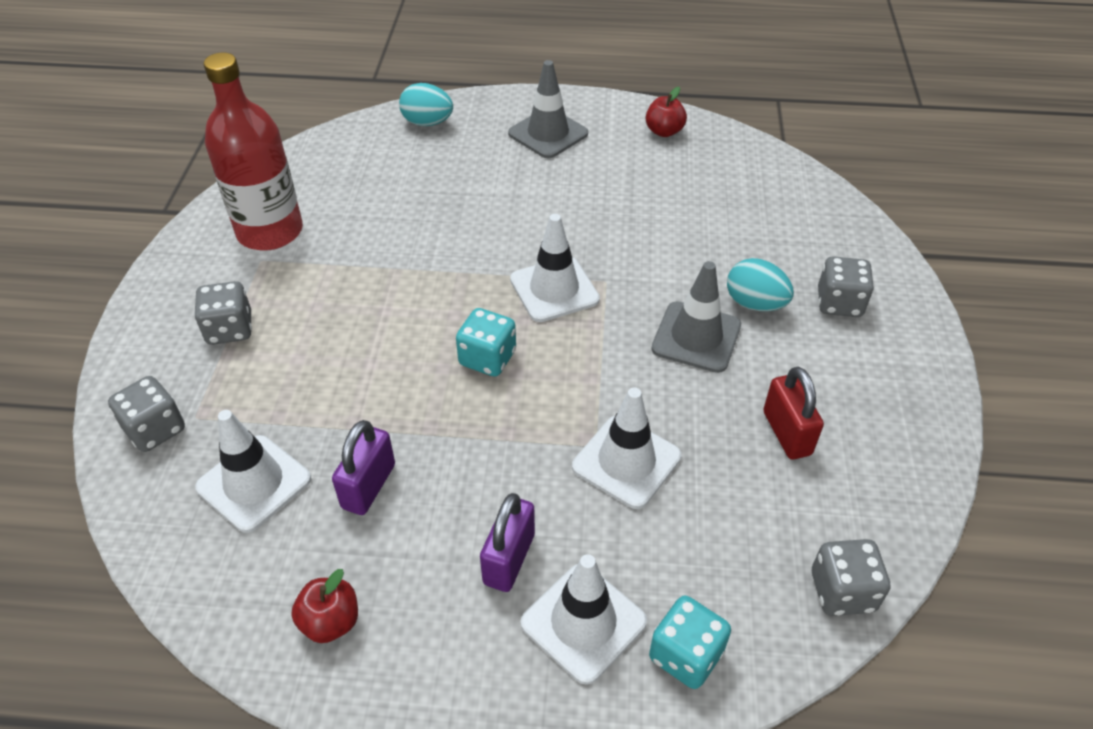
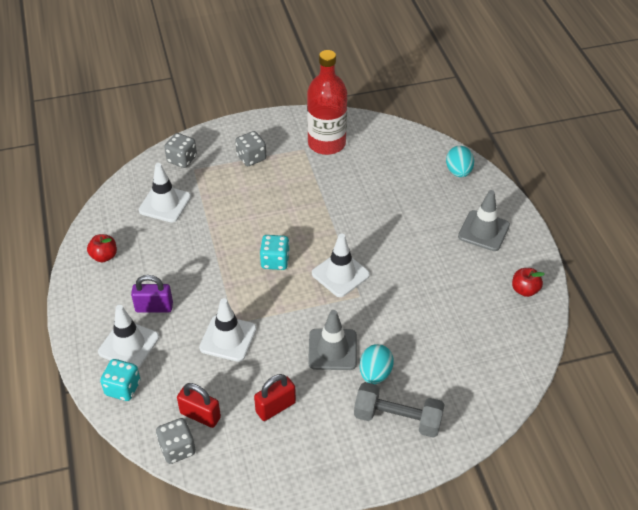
camera: 70 degrees right, 0 degrees up
purple padlock [332,420,395,515] -> none
grey dice [818,256,874,317] -> grey dumbbell [354,382,445,438]
none -> red padlock [177,383,221,428]

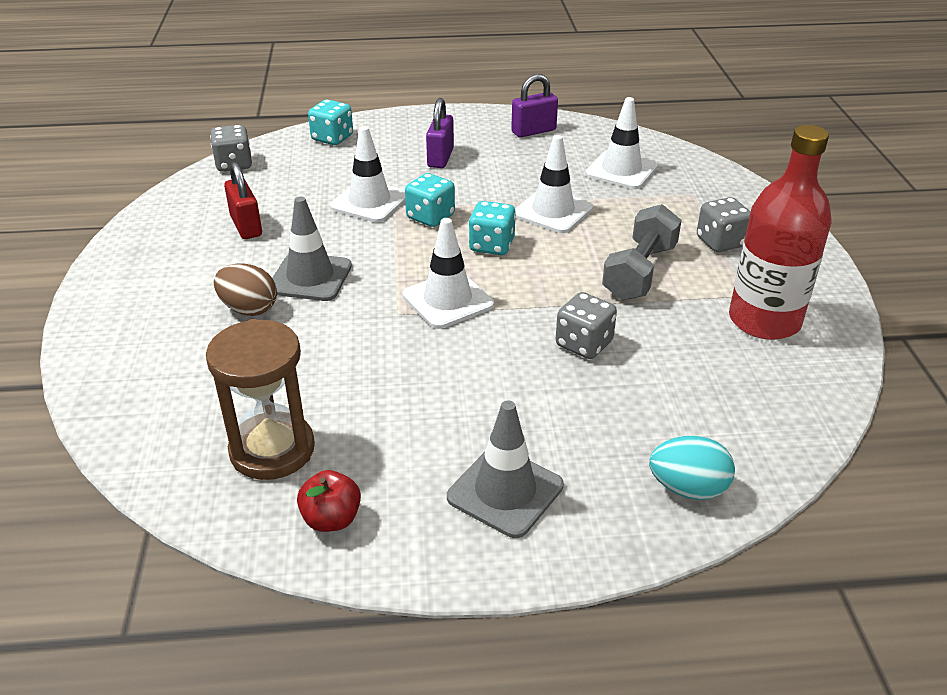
camera: 100 degrees right, 10 degrees down
red apple [87,234,117,262] -> purple padlock [511,74,558,138]
white traffic cone [98,305,159,368] -> white traffic cone moved to [515,135,593,233]
grey dice [164,133,197,168] -> grey dice moved to [556,292,617,359]
red padlock [177,383,221,428] -> none
grey dumbbell [354,382,445,438] -> grey dumbbell moved to [602,204,682,300]
turquoise egg [360,344,394,384] -> brown egg [214,263,277,316]
none -> brown hourglass [206,319,315,480]
none -> turquoise dice [405,173,455,227]

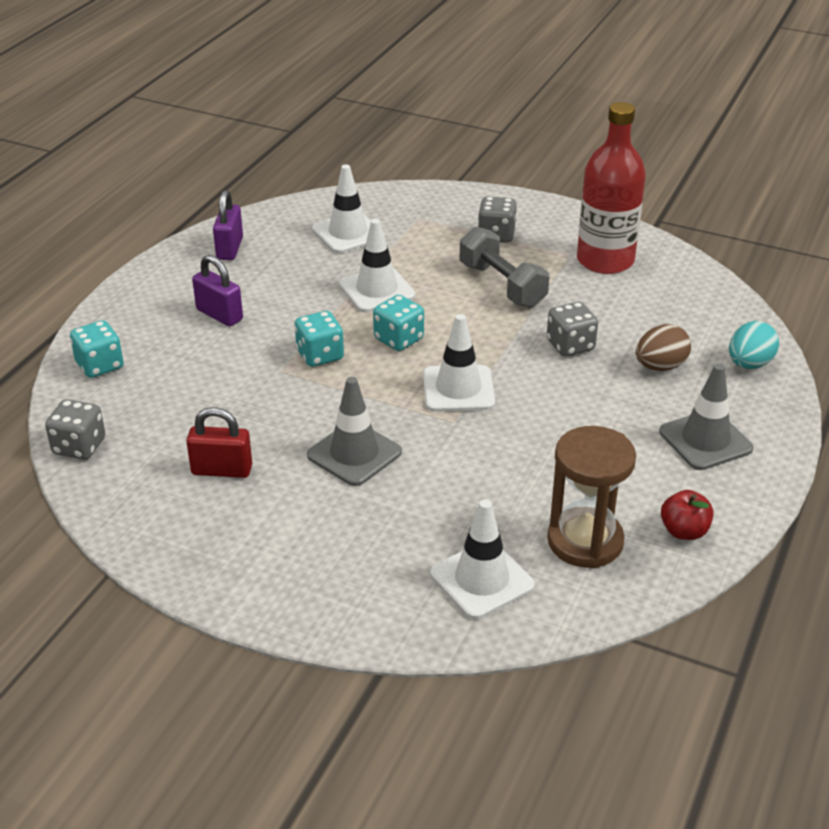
camera: 60 degrees left, 0 degrees up
brown egg [214,263,277,316] -> brown egg moved to [636,324,691,371]
white traffic cone [330,126,405,223] -> white traffic cone moved to [430,500,535,619]

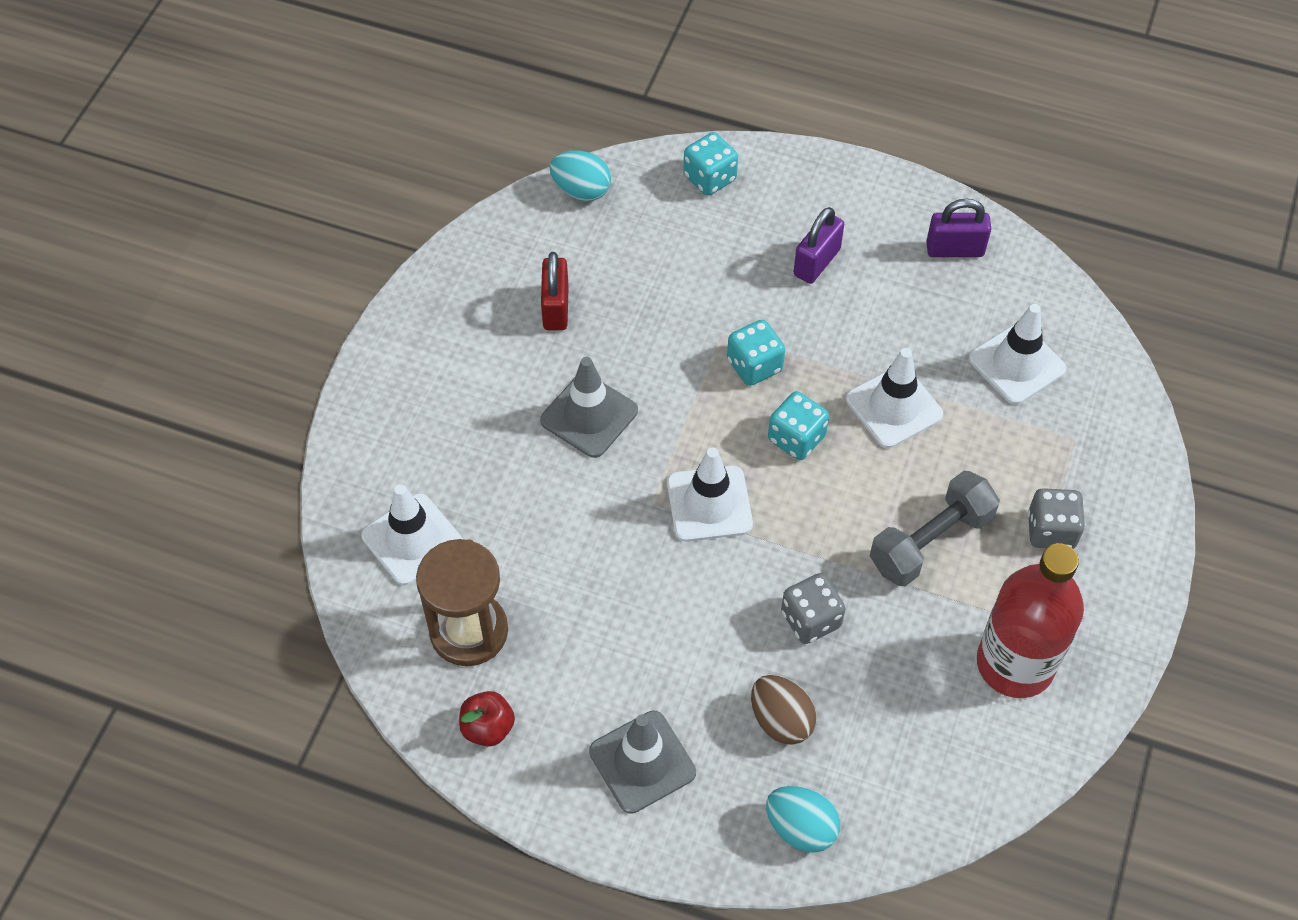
camera: 85 degrees right, 20 degrees up
grey dice [45,399,105,460] -> turquoise egg [550,150,611,201]

